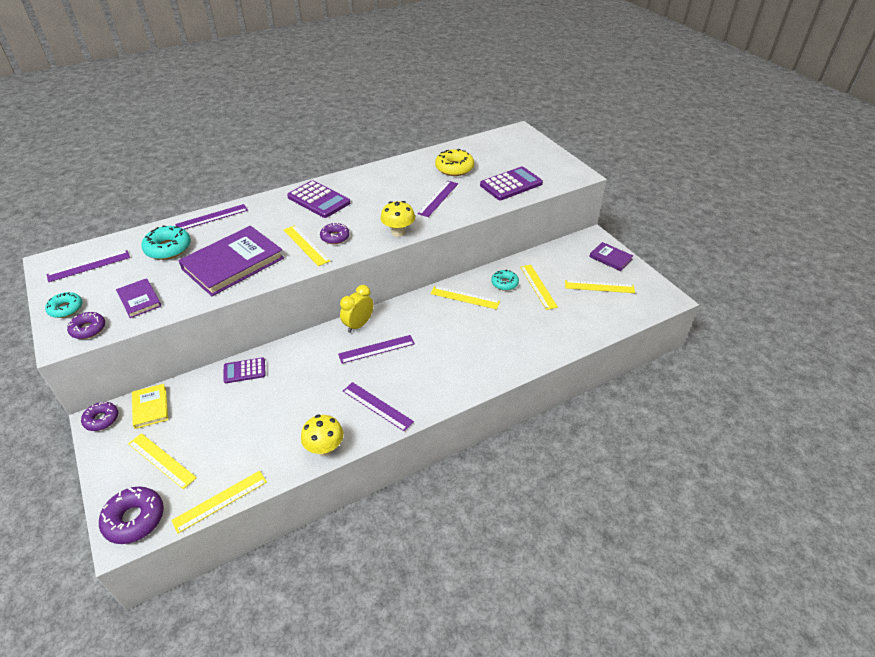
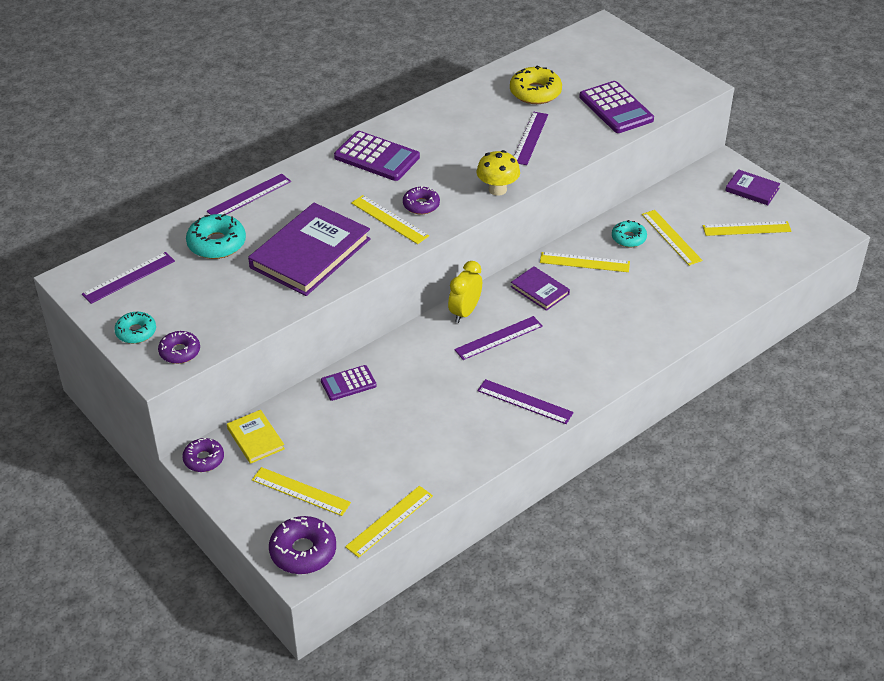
camera: 10 degrees left, 0 degrees up
purple book [116,278,161,318] -> purple book moved to [511,266,570,311]
yellow mushroom [301,415,344,456] -> none
purple calculator [480,167,543,200] -> purple calculator turned 105 degrees clockwise [579,81,654,133]

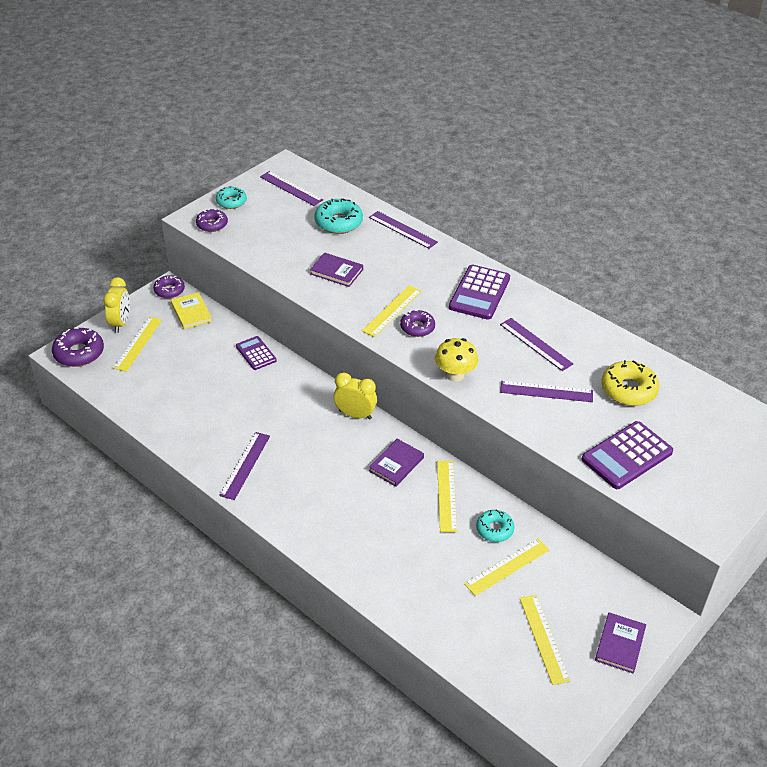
camera: 80 degrees right, 0 degrees up
yellow book [227,410,285,464] -> yellow book turned 75 degrees counterclockwise [171,292,212,329]
purple book [248,203,371,296] -> purple book [310,253,363,287], size x0.50
yellow ruler [345,486,433,558] -> none
purple ruler [454,316,543,360] -> purple ruler moved to [500,318,573,371]
none -> yellow clock [103,277,130,333]

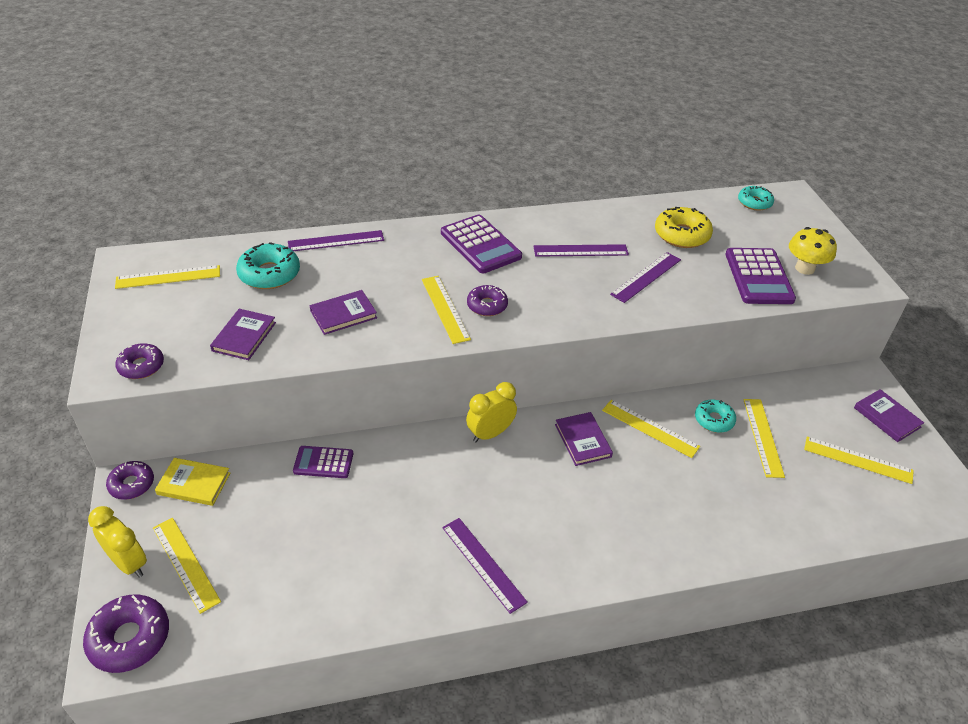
camera: 55 degrees left, 0 degrees up
turquoise donut [216,187,247,209] -> turquoise donut moved to [738,186,774,211]
purple ruler [260,171,323,206] -> yellow ruler [115,265,220,289]
yellow mushroom [435,338,478,382] -> yellow mushroom moved to [789,227,837,275]
none -> purple book [210,309,276,360]

